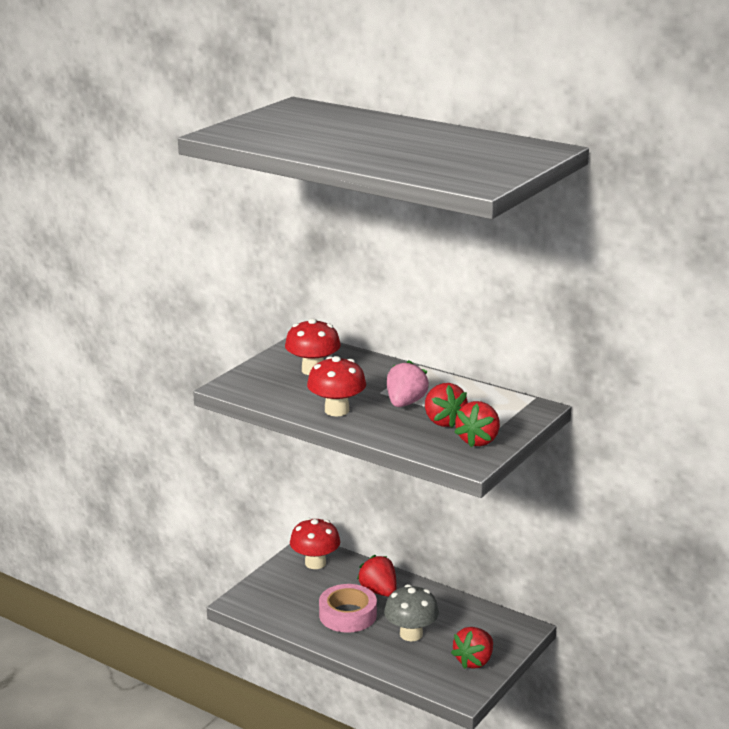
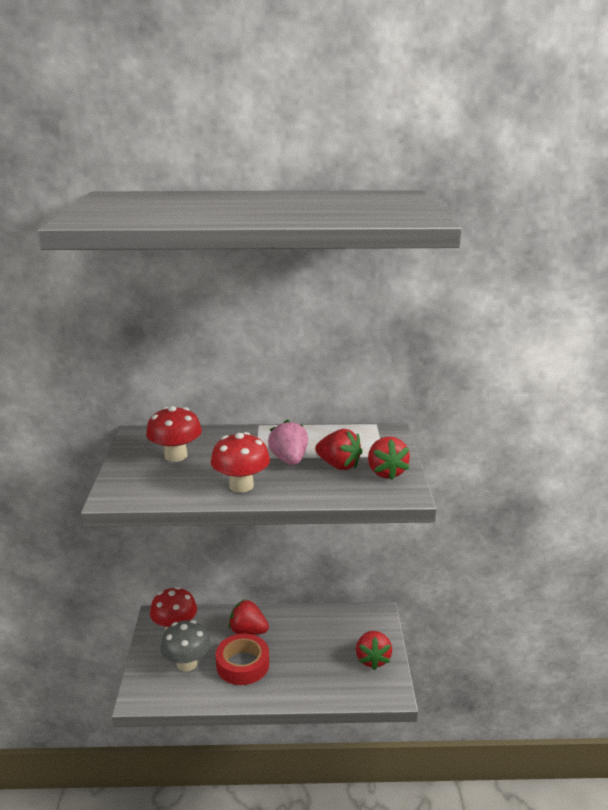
camera: 35 degrees left, 0 degrees up
pink tape [319,584,377,633] -> red tape [216,633,269,685]
grey mushroom [384,584,439,641] -> grey mushroom moved to [160,620,210,671]

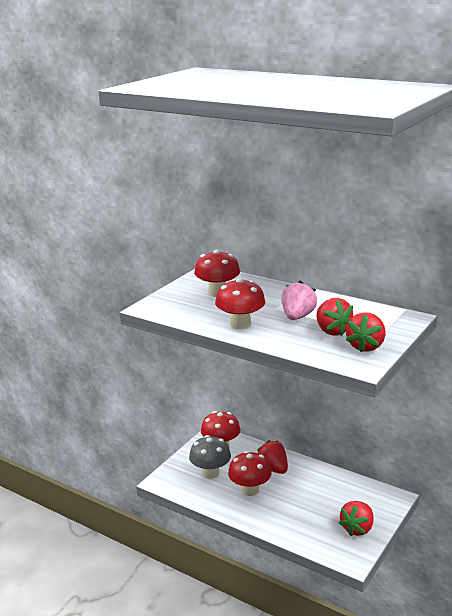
camera: 35 degrees right, 0 degrees up
red tape [216,633,269,685] -> red mushroom [228,451,272,496]

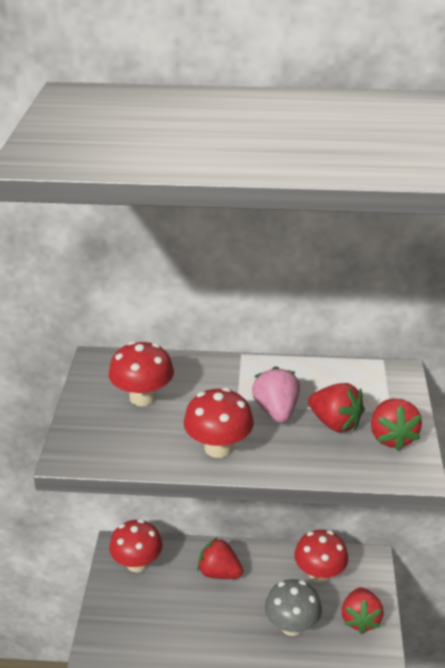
camera: 30 degrees left, 10 degrees up
grey mushroom [189,435,231,479] -> grey mushroom moved to [265,579,322,636]
red mushroom [228,451,272,496] -> red mushroom moved to [294,530,348,583]

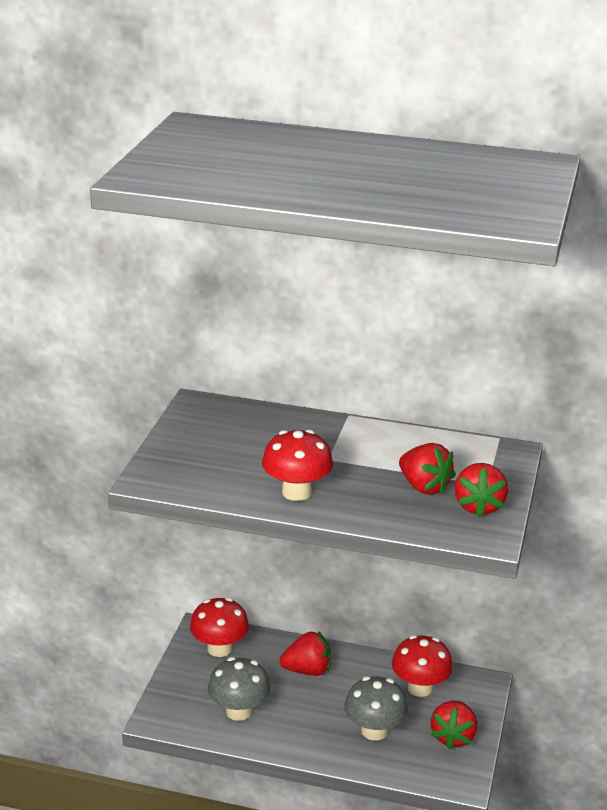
camera: 10 degrees right, 5 degrees down
red mushroom [109,341,174,406] -> none
red strawberry [197,537,243,579] -> red strawberry turned 135 degrees clockwise [280,631,331,676]
pink strawberry [252,366,300,423] -> none
none -> grey mushroom [208,657,270,721]

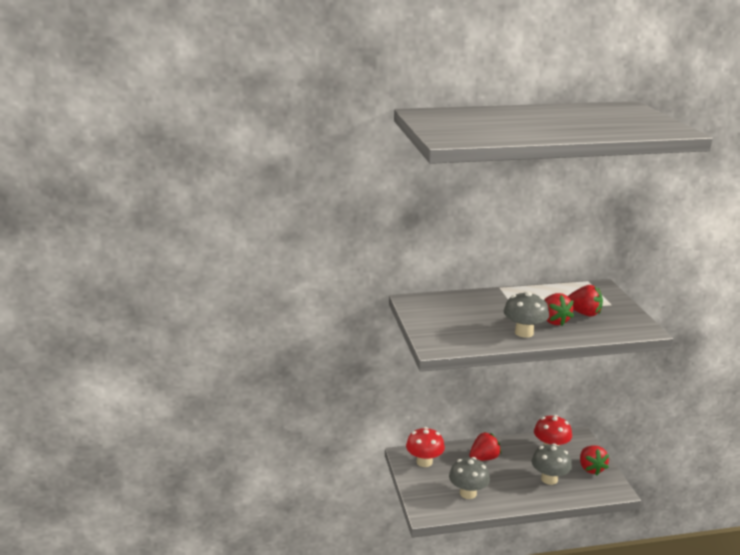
camera: 25 degrees left, 5 degrees down
red mushroom [262,430,333,501] -> grey mushroom [504,291,549,338]
red strawberry [455,463,508,518] -> red strawberry moved to [544,293,574,326]

